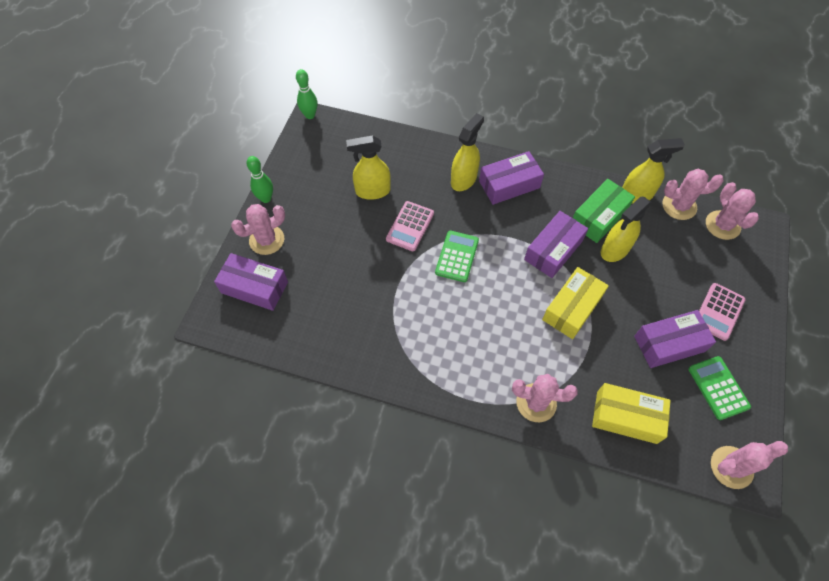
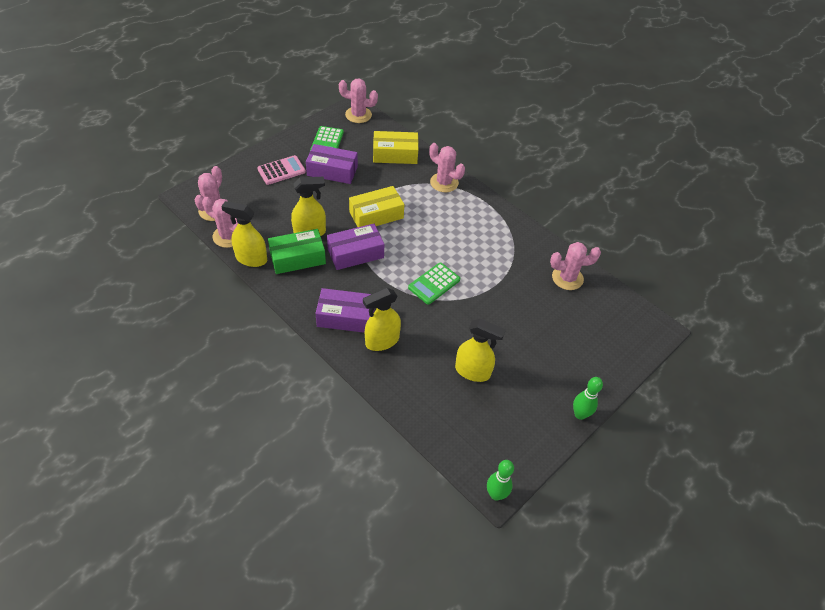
camera: 155 degrees left, 10 degrees down
purple box [214,253,288,311] -> none
pink cactus [231,204,285,255] -> pink cactus moved to [550,242,601,290]
pink calculator [386,201,434,251] -> none
yellow box [592,383,671,444] -> yellow box turned 45 degrees counterclockwise [373,131,418,164]

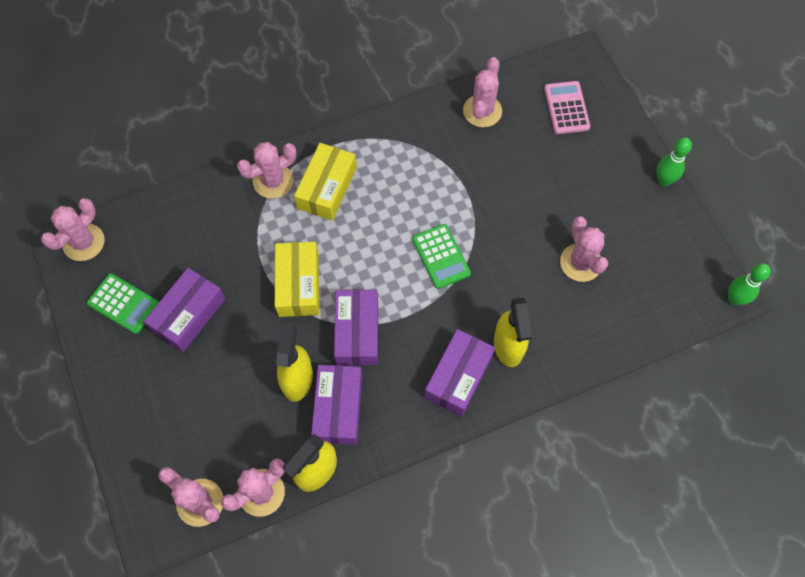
camera: 65 degrees left, 15 degrees up
pink calculator [257,155,306,185] -> pink calculator moved to [544,81,590,134]
green box [268,229,326,274] -> purple box [311,365,362,445]
yellow box [373,131,418,164] -> yellow box moved to [294,143,357,221]
yellow spray bottle [455,319,506,382] -> pink cactus [560,216,608,282]

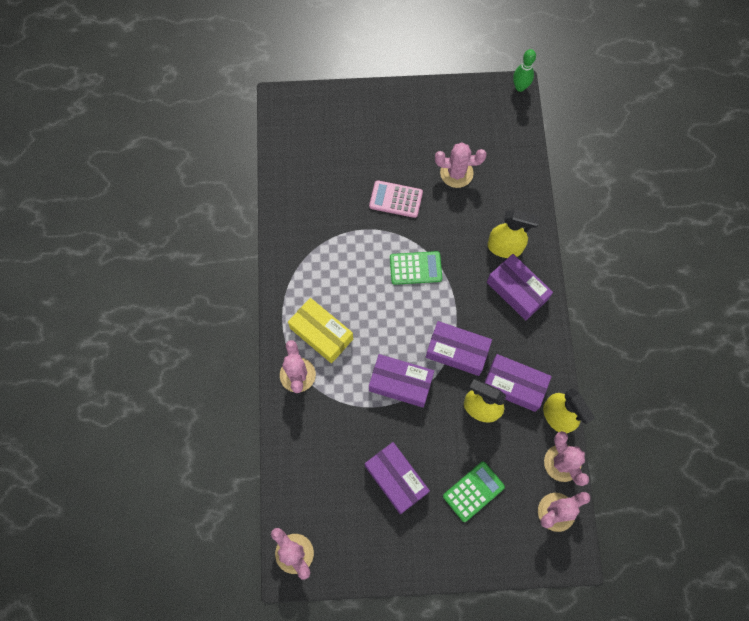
camera: 70 degrees left, 5 degrees up
green calculator [87,273,159,334] -> green calculator moved to [443,462,505,522]
yellow box [275,242,319,317] -> purple box [369,354,434,407]
pink cactus [463,57,502,127] -> none
pink calculator [544,81,590,134] -> pink calculator moved to [369,180,423,218]
green bowling pin [657,138,692,186] -> none

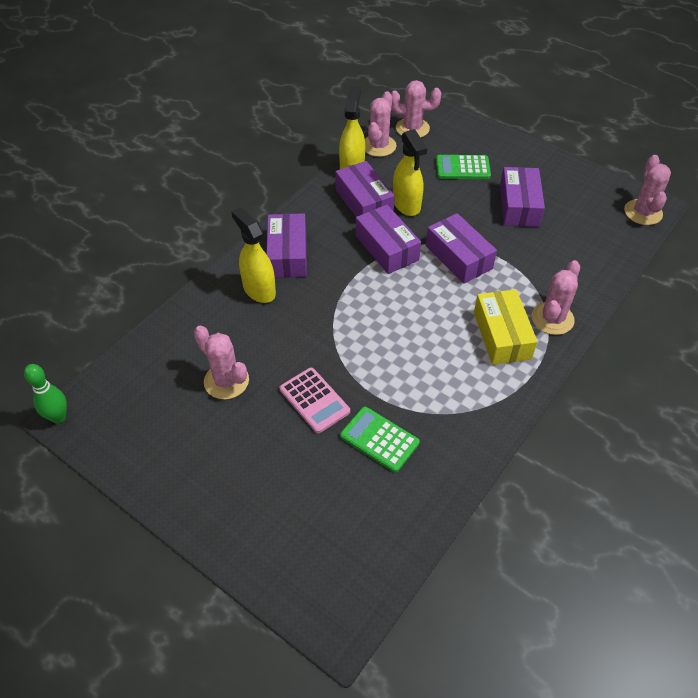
camera: 140 degrees left, 20 degrees down
green calculator [390,251,442,285] -> green calculator moved to [340,407,420,473]

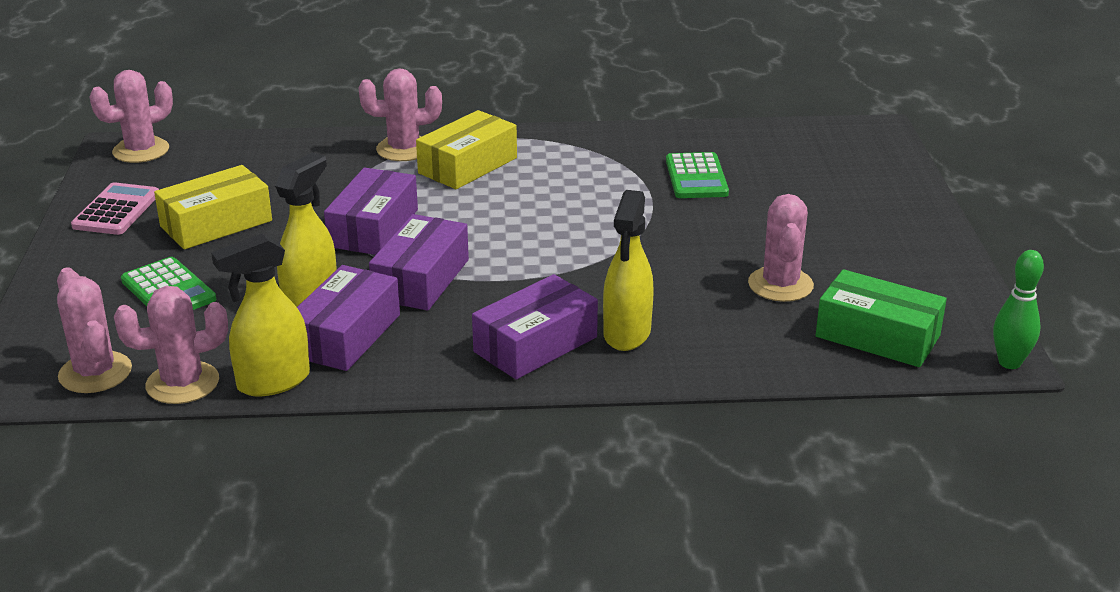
camera: 130 degrees left, 20 degrees down
pink calculator [280,368,350,433] -> pink calculator moved to [71,182,159,235]
purple box [500,167,545,227] -> yellow box [154,165,272,249]
none -> green box [816,269,947,367]

